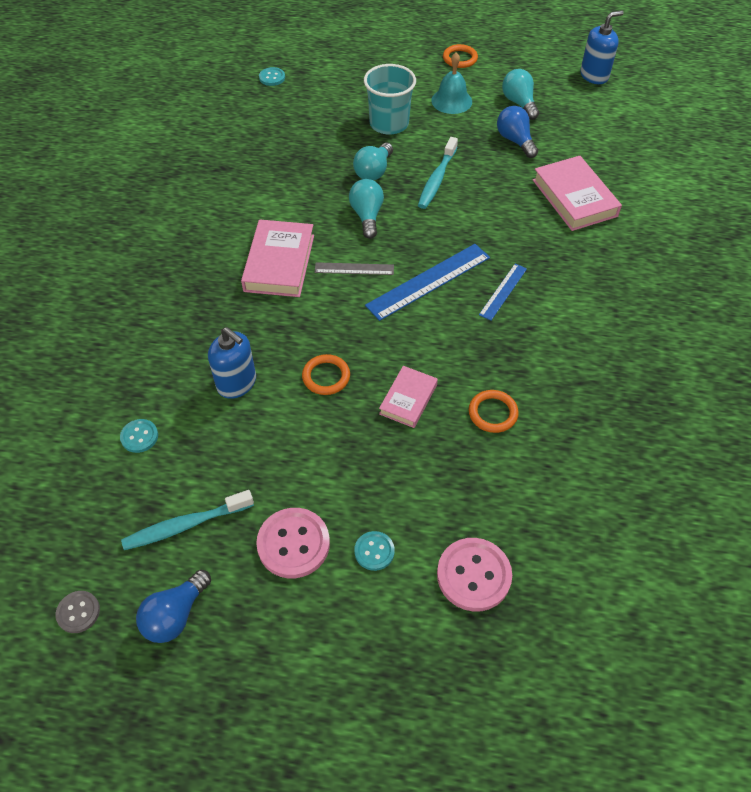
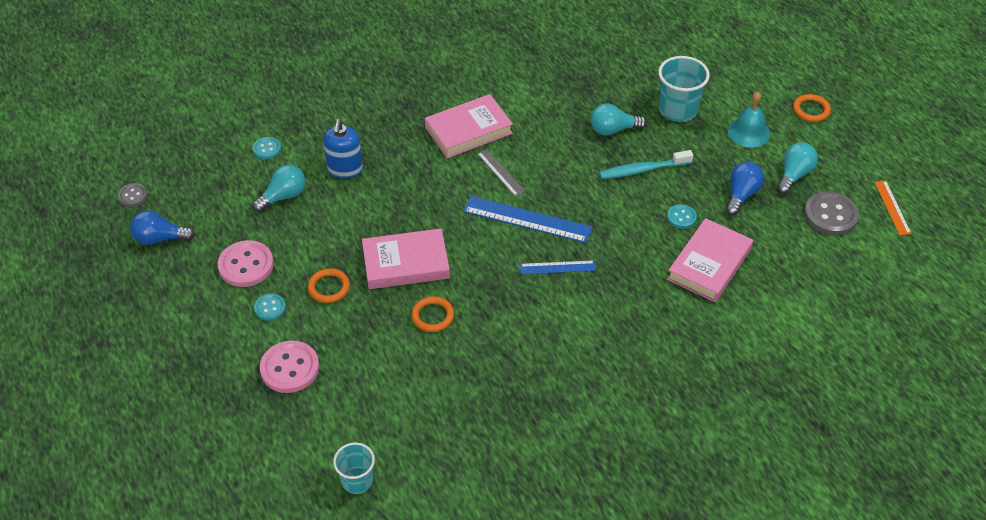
camera: 55 degrees right, 5 degrees down
turquoise toothbrush [121,490,254,550] -> none
turquoise button [259,67,285,86] -> turquoise button moved to [667,204,697,229]
orange ring [302,354,350,395] -> orange ring moved to [308,268,350,303]
turquoise light bulb [349,179,384,239] -> turquoise light bulb moved to [252,165,305,212]
pink book [379,366,438,428] -> pink book [362,229,450,289], size x1.66
blue soap dispenser [580,11,624,84] -> orange ruler [874,181,912,235]
none -> turquoise cup [333,442,375,494]
none -> grey button [804,192,859,235]

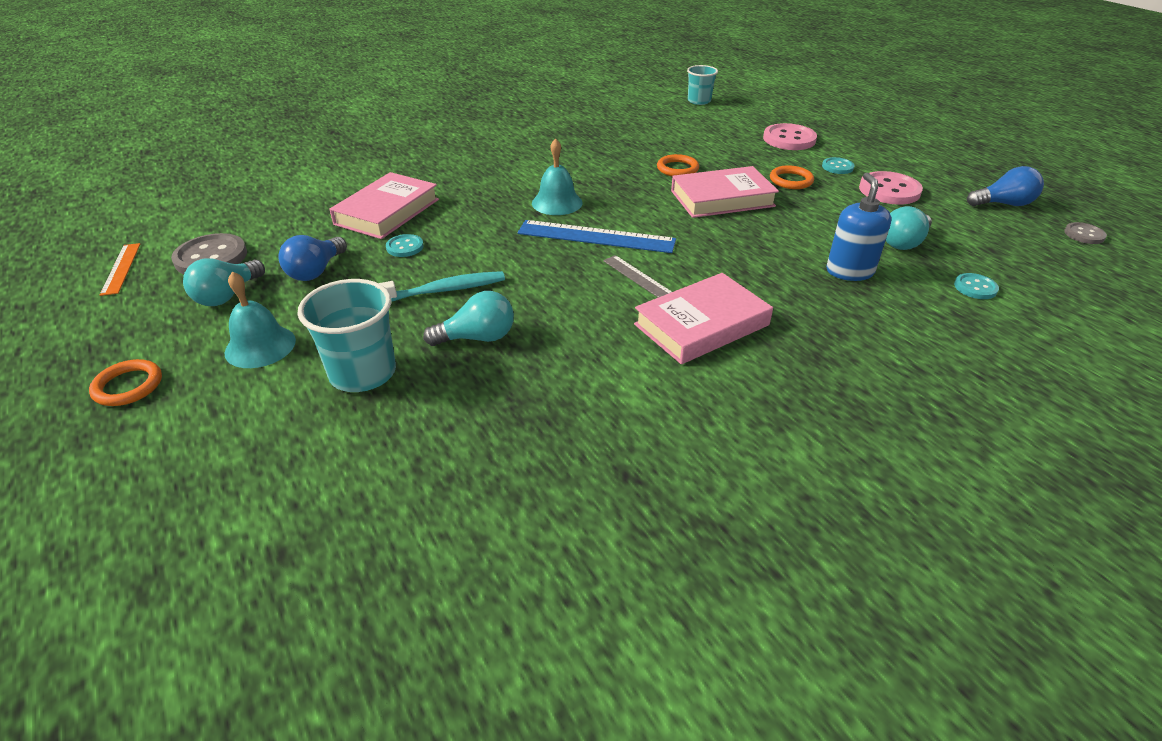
camera: 175 degrees right, 10 degrees down
blue ruler [520,260,596,274] -> turquoise bell [532,138,583,215]

